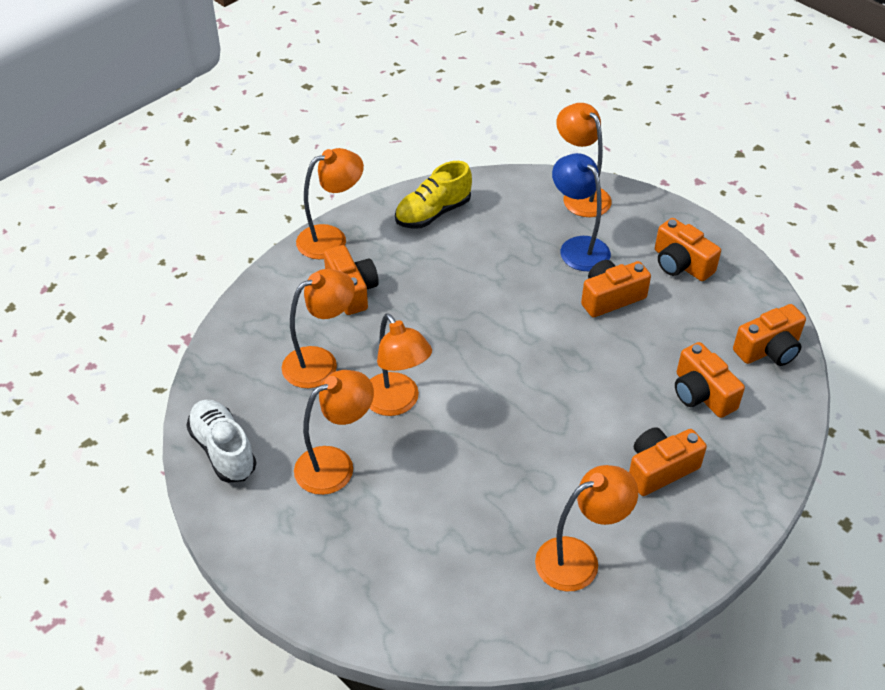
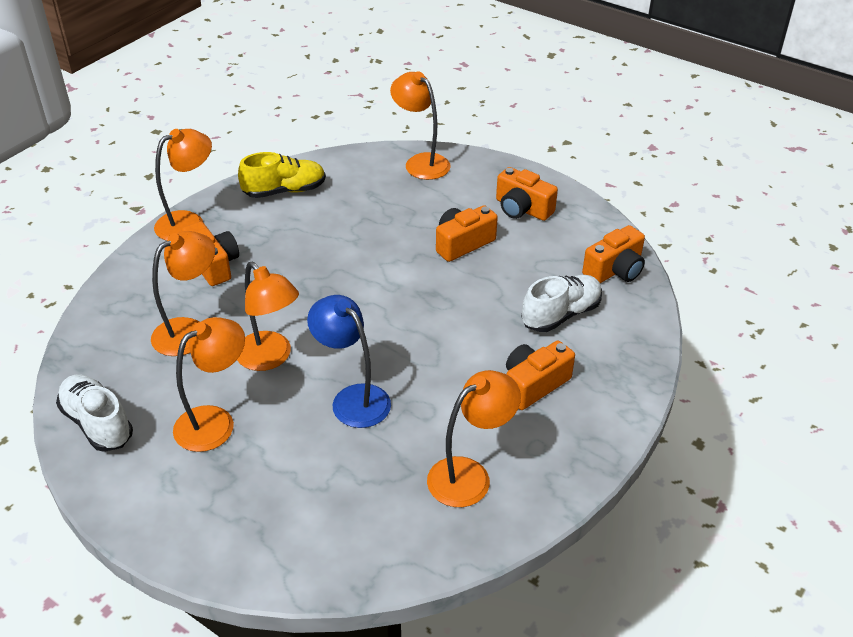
camera: 10 degrees left, 5 degrees down
yellow shoe [395,161,472,229] -> yellow shoe turned 150 degrees counterclockwise [238,152,326,198]
blue lamp [552,153,611,271] -> blue lamp moved to [307,295,391,428]
orange camera [675,342,745,418] -> white shoe [521,275,602,332]

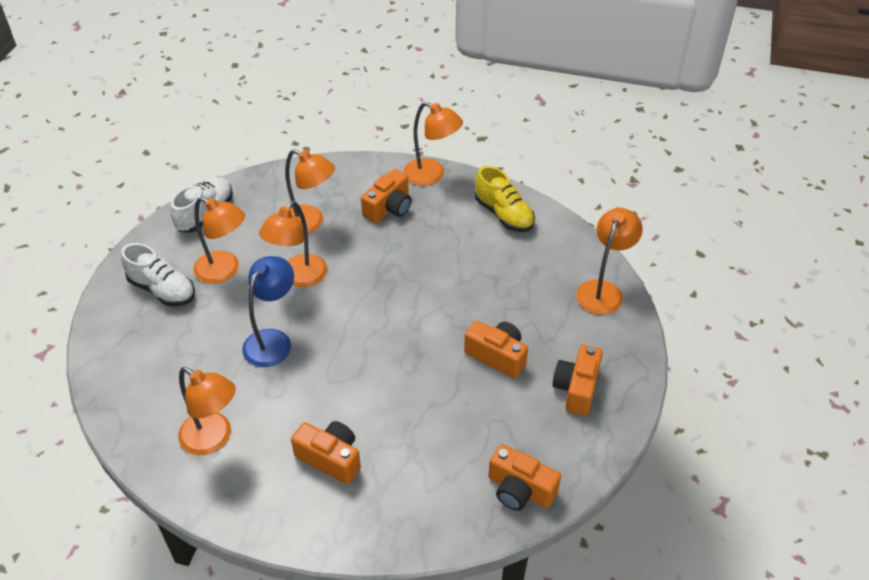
camera: 70 degrees right, 5 degrees up
white shoe [521,275,602,332] -> white shoe moved to [121,243,195,307]

